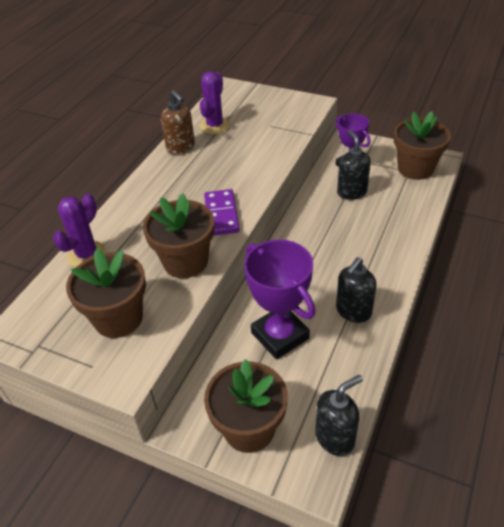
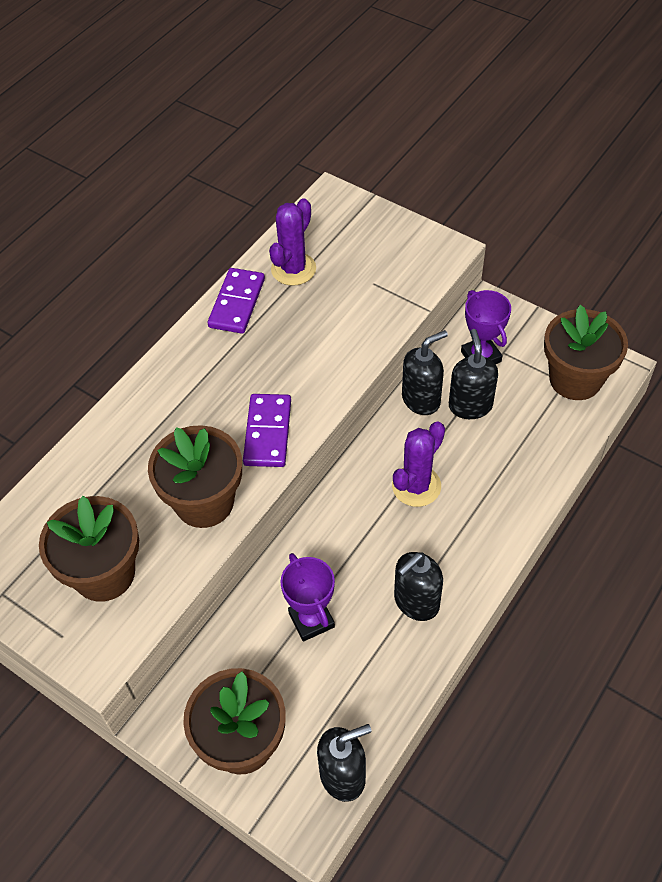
camera: 10 degrees right, 10 degrees up
purple cactus [53,194,106,267] -> purple cactus moved to [392,421,445,507]
brown soap dispenser [161,90,195,155] -> purple domino [208,268,265,334]
purple trophy [244,239,315,359] -> purple trophy [280,553,335,642], size x0.64
none -> black soap dispenser [402,330,448,415]

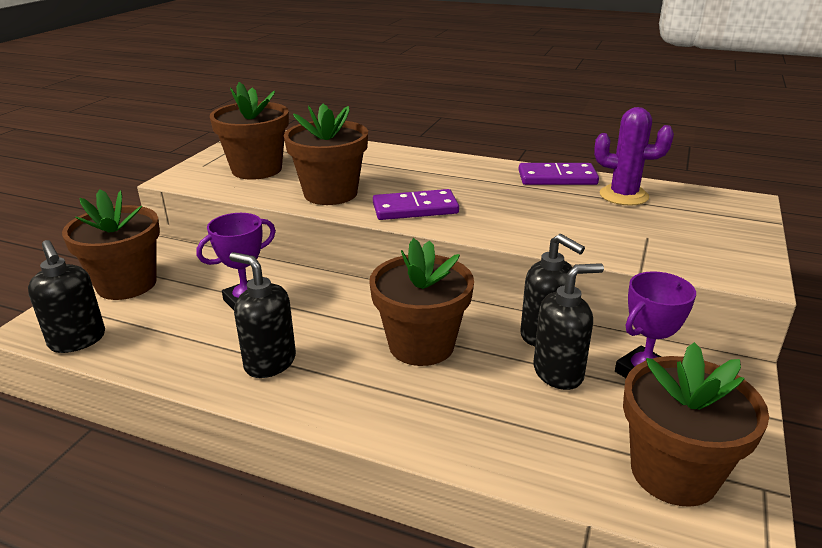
camera: 75 degrees right, 25 degrees down
purple cactus [392,421,445,507] -> brown flower pot [369,238,474,366]

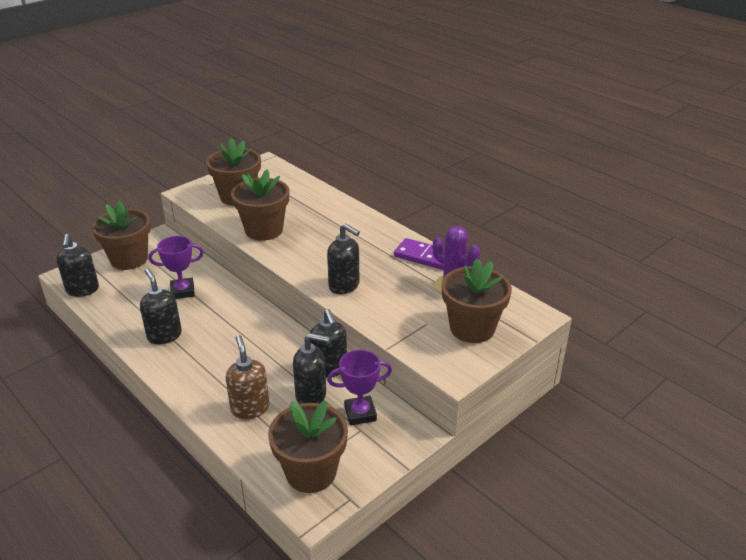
camera: 25 degrees right, 5 degrees up
brown flower pot [369,238,474,366] -> brown flower pot moved to [441,258,512,343]
purple domino [373,189,459,220] -> none
none -> brown soap dispenser [226,335,269,419]
none -> black soap dispenser [327,223,360,294]

